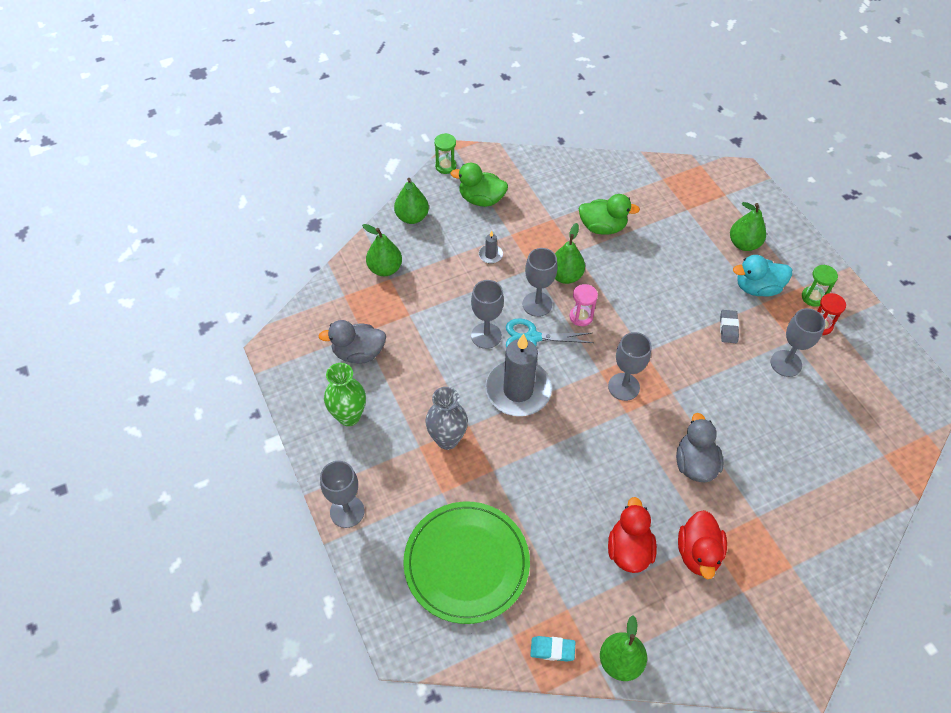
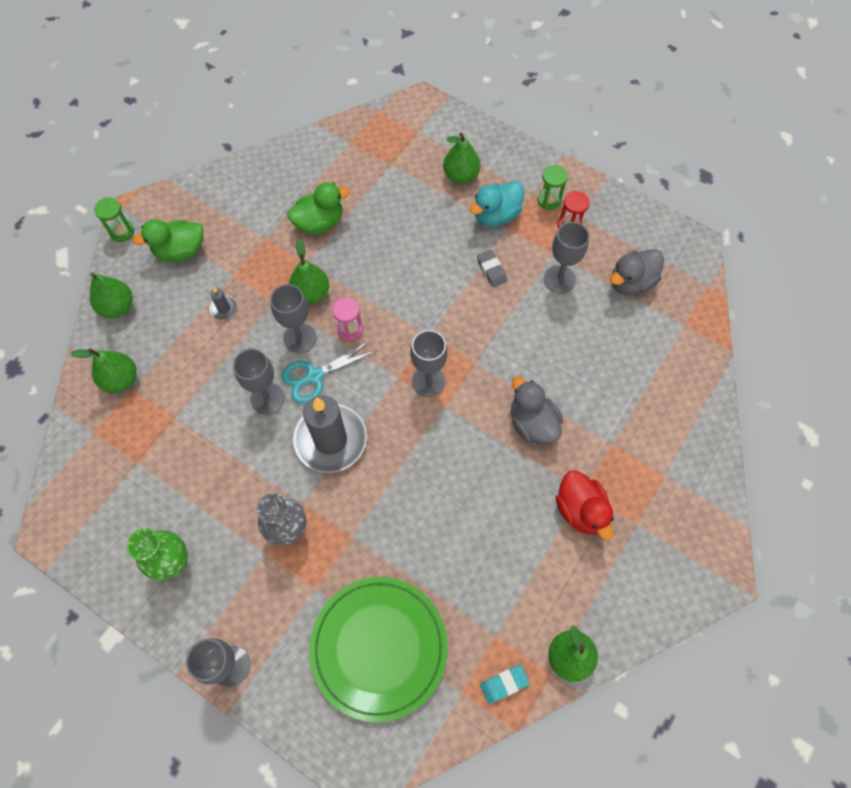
camera: 30 degrees left, 10 degrees up
grey duck [318,320,386,364] -> grey duck moved to [610,249,664,295]
red duck [608,497,657,573] -> none

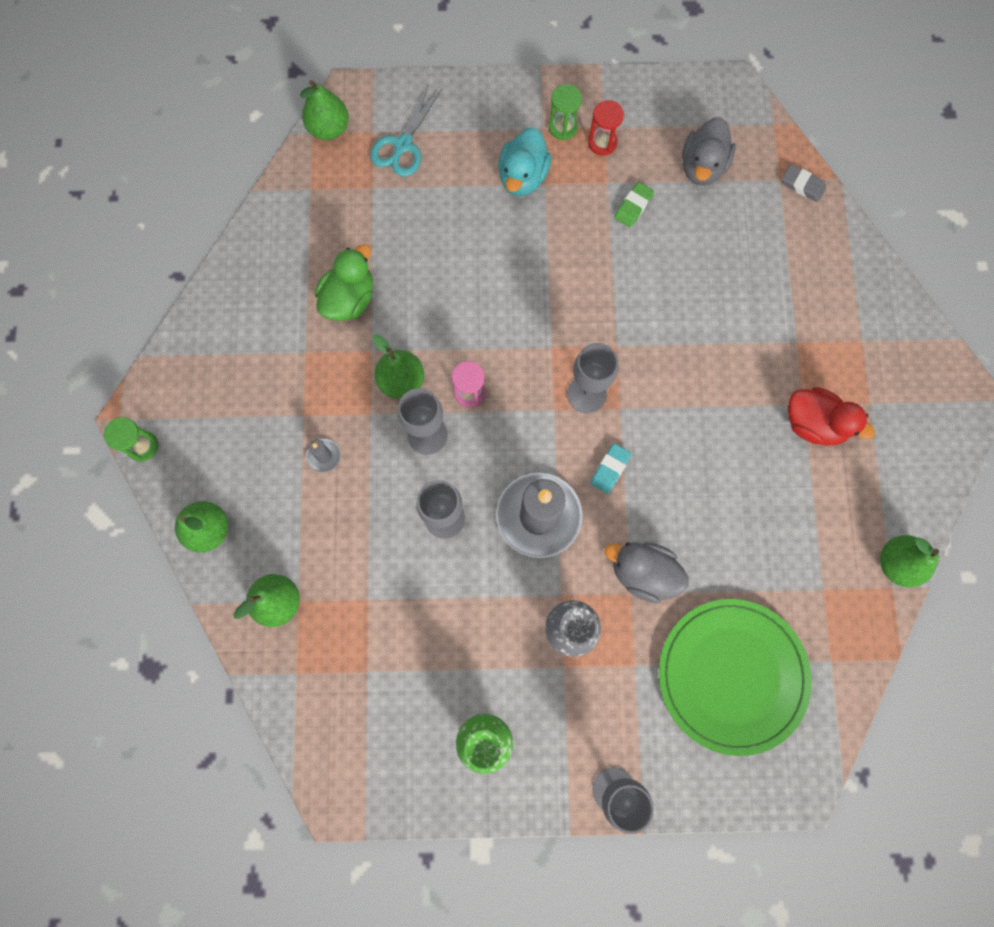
camera: 35 degrees left, 10 degrees up
green duck [133,219,203,262] -> none
turquoise scissors [281,341,376,404] -> turquoise scissors moved to [370,84,442,177]
green pear [443,133,480,184] -> green pear moved to [300,80,349,140]
grey eraser [477,250,507,287] -> grey eraser moved to [782,164,826,202]
turquoise eraser [480,665,530,704] -> turquoise eraser moved to [590,443,631,494]
grey duck [511,376,563,444] -> grey duck moved to [605,542,689,604]
grey goblet [544,222,589,293] -> green eraser [614,182,654,227]

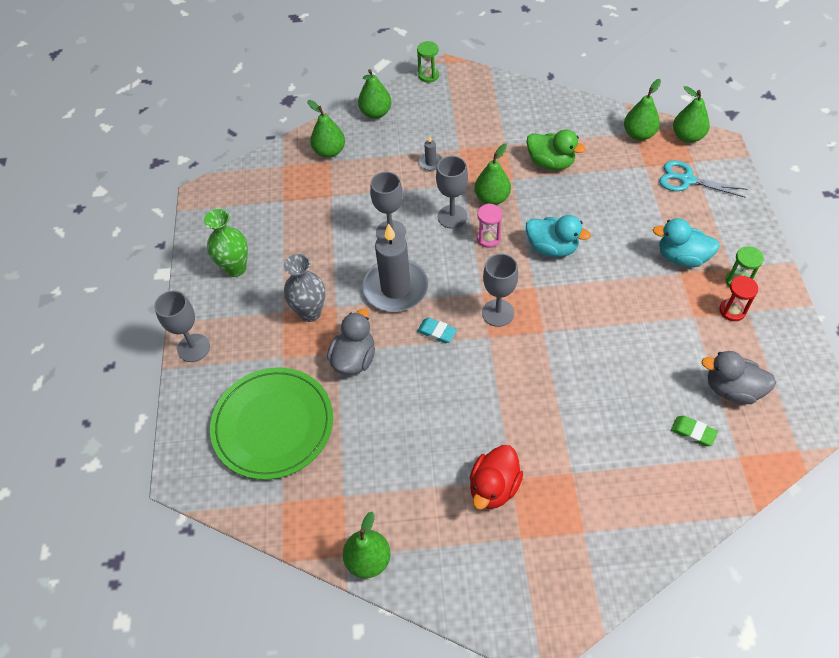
camera: 90 degrees right, 20 degrees down
green eraser [614,182,654,227] -> green eraser moved to [671,416,718,446]
grey eraser [782,164,826,202] -> none
none -> turquoise duck [526,215,591,257]
none -> green pear [624,79,661,141]

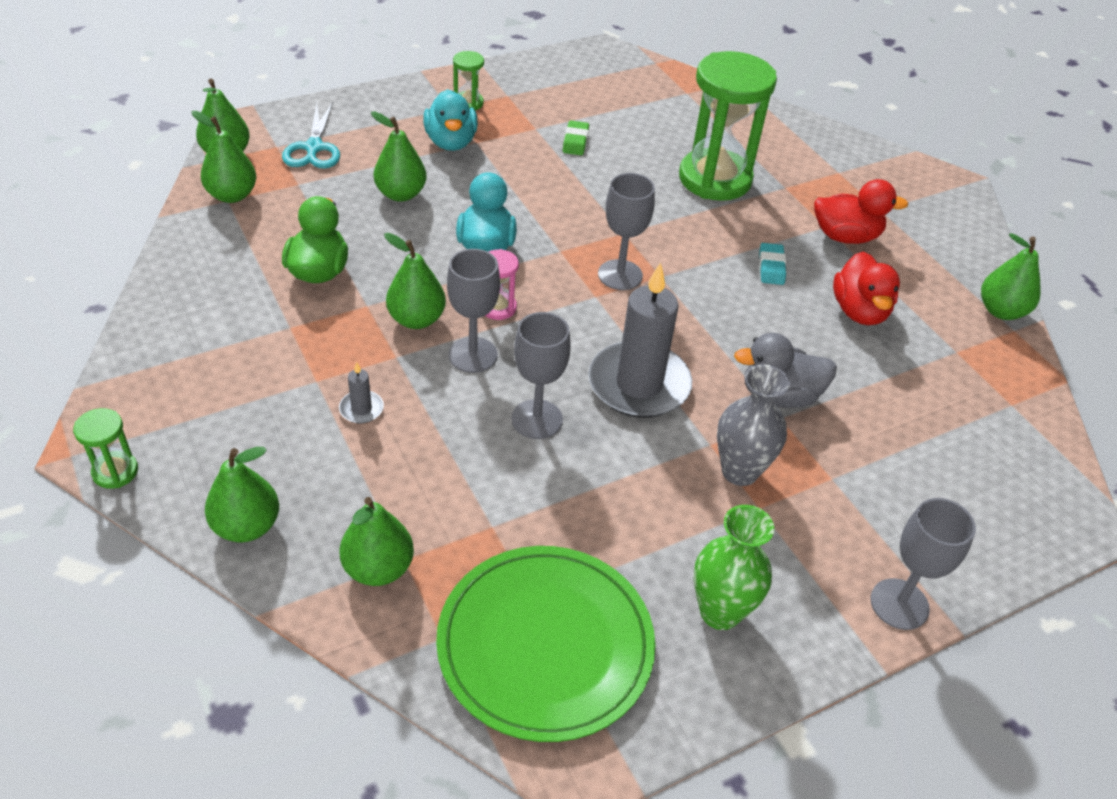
camera: 120 degrees left, 10 degrees down
green plate [210,367,333,480] -> green plate moved to [436,546,656,742]
turquoise eraser [417,318,457,343] -> turquoise eraser moved to [759,243,786,285]
green eraser [671,416,718,446] -> green eraser moved to [563,121,589,155]
grey duck [701,351,776,404] -> none
red hourglass [719,276,758,321] -> none
none -> green pear [371,111,427,202]
none -> green hourglass [679,51,777,201]
none -> red duck [833,252,900,325]

